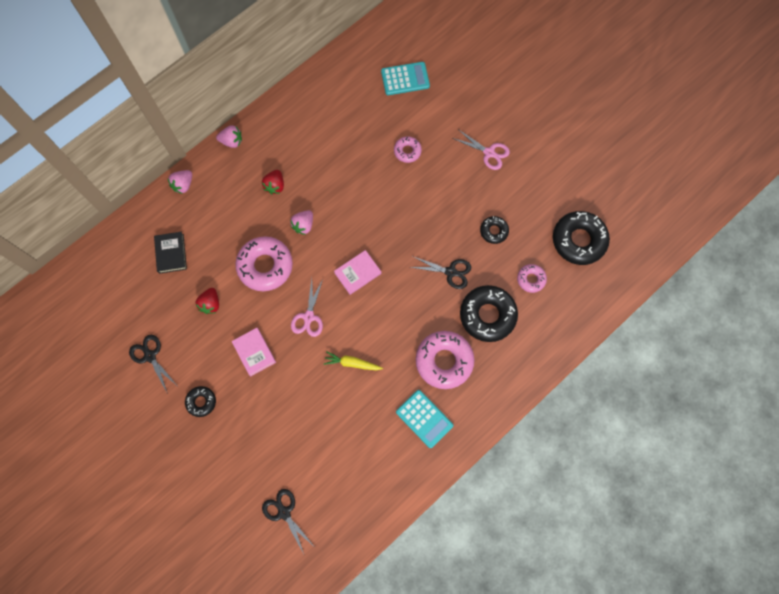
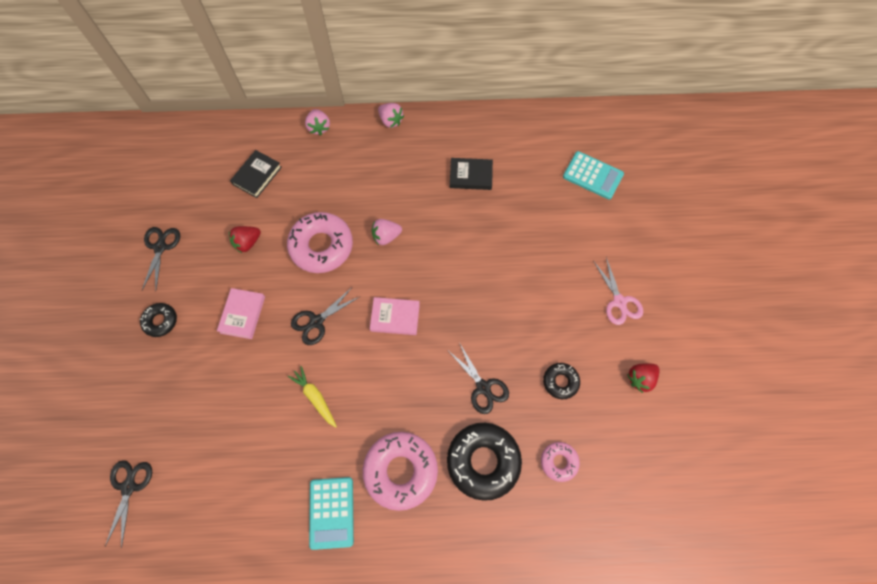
camera: 40 degrees right, 5 degrees down
pink strawberry [168,170,192,194] -> pink strawberry turned 90 degrees counterclockwise [305,109,330,135]
red strawberry [262,170,284,194] -> red strawberry moved to [627,363,659,393]
pink scissors [291,279,323,337] -> black scissors [291,288,361,345]
pink donut [394,136,422,163] -> none
black donut [553,211,610,265] -> none
none -> black book [450,158,493,190]

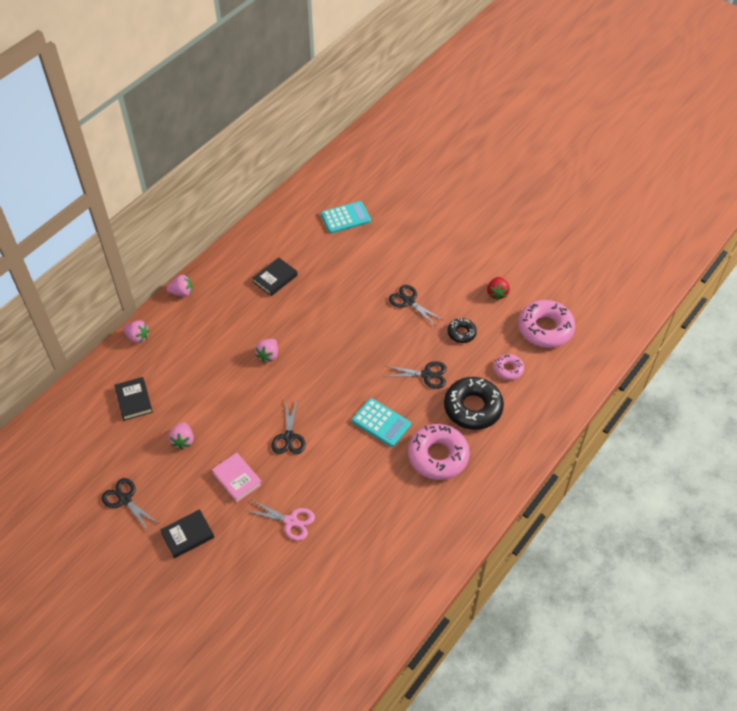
camera: 50 degrees left, 15 degrees down
black scissors [105,460,152,548] -> black scissors moved to [389,285,443,325]
black donut [140,303,177,337] -> black book [160,509,214,558]
red strawberry [229,226,261,253] -> pink strawberry [169,422,194,450]
pink donut [287,212,353,273] -> pink donut moved to [518,300,575,348]
yellow carrot [288,366,337,428] -> none
turquoise calculator [309,477,354,550] -> turquoise calculator moved to [352,398,411,447]
pink book [370,297,420,335] -> none
pink scissors [594,257,643,325] -> pink scissors moved to [246,500,315,541]

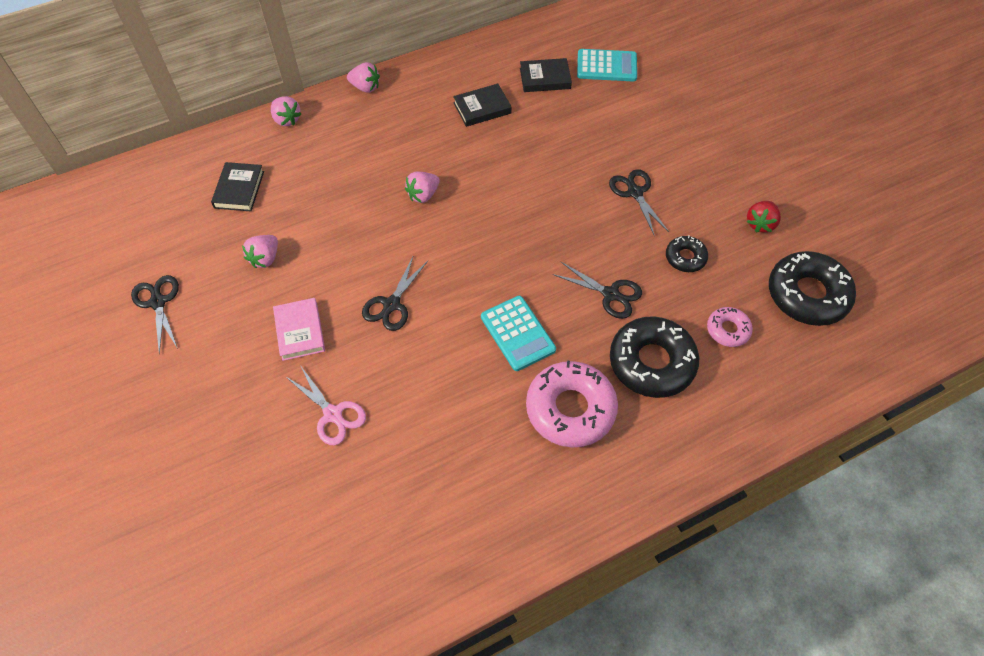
camera: 25 degrees right, 5 degrees up
black book [160,509,214,558] -> black book moved to [520,58,572,92]
pink donut [518,300,575,348] -> black donut [769,251,856,326]

